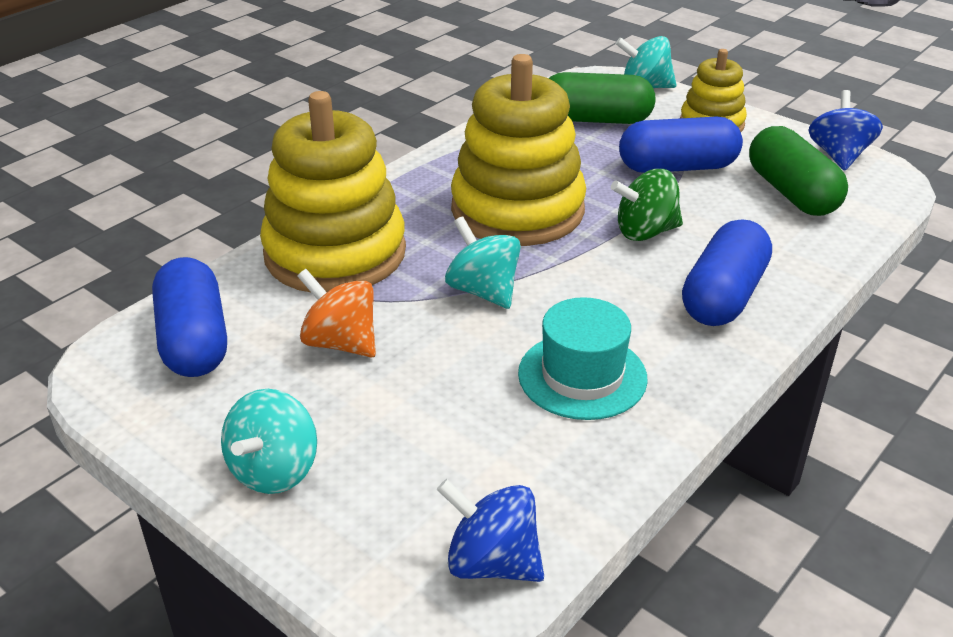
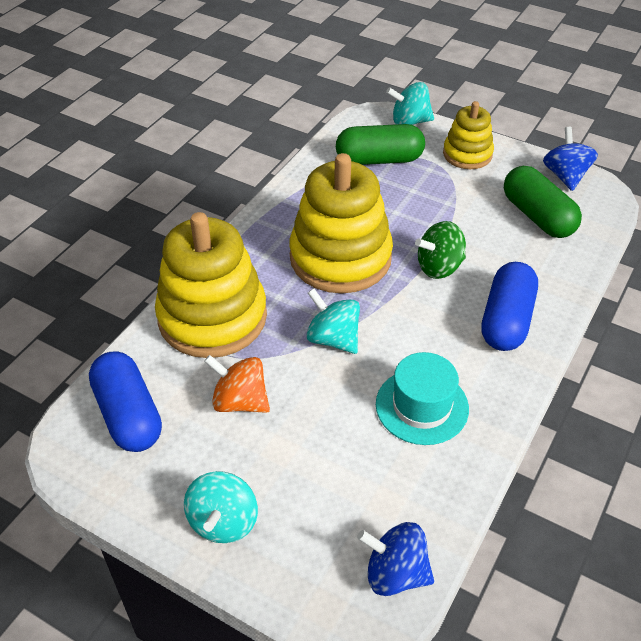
camera: 10 degrees left, 10 degrees up
blue capsule [619,117,743,173] -> none

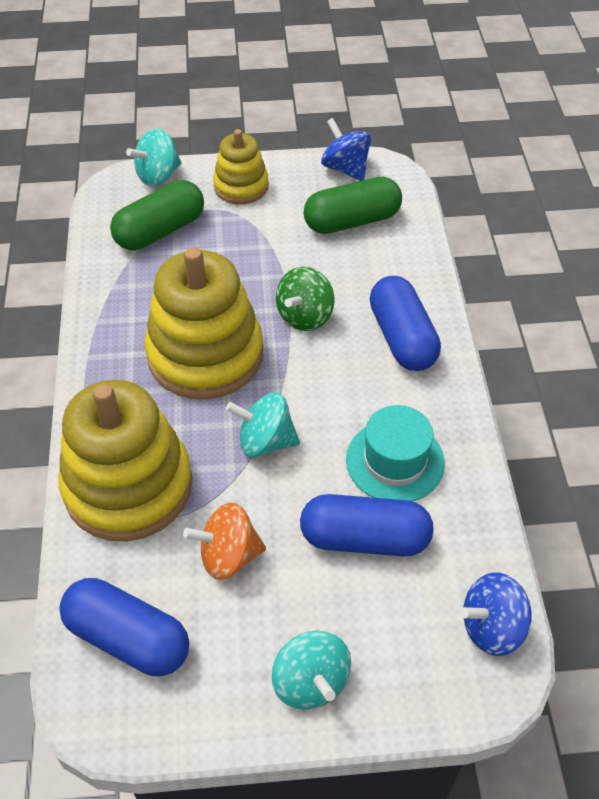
camera: 35 degrees left, 5 degrees up
green capsule [504,166,582,238] -> green capsule turned 45 degrees counterclockwise [303,177,402,234]
none -> blue capsule [300,494,434,557]

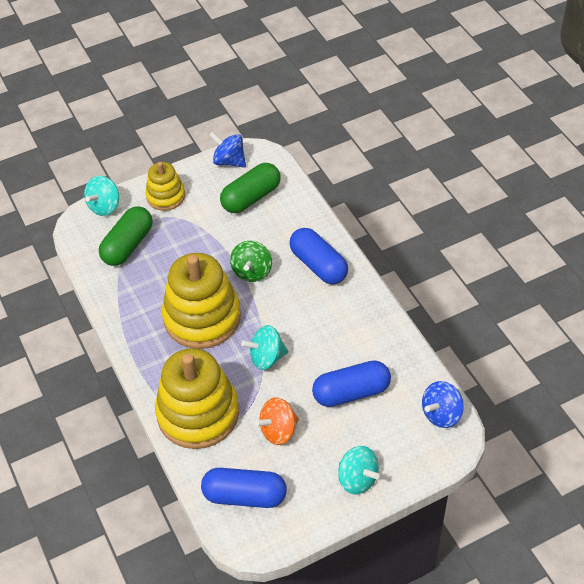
camera: 20 degrees left, 0 degrees up
turquoise hat [346,405,445,501] -> none

